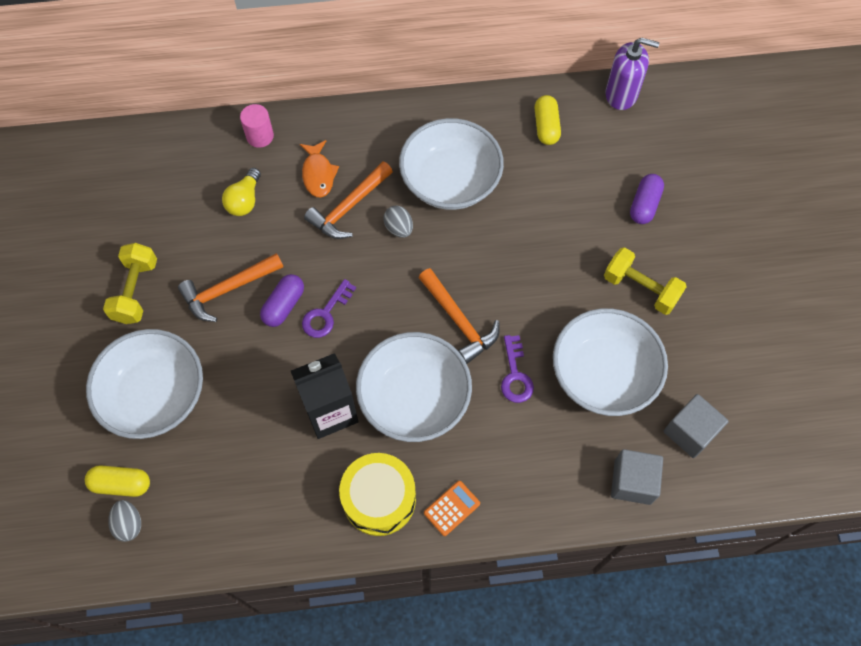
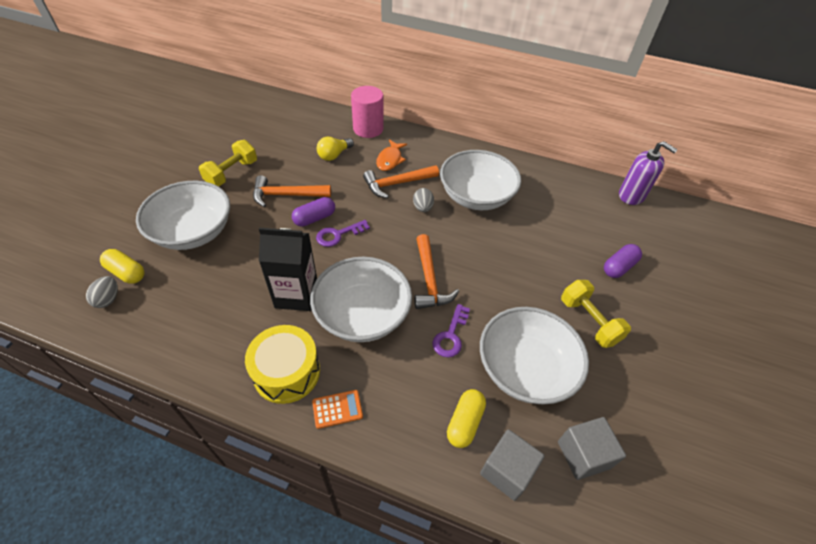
camera: 25 degrees right, 15 degrees down
pink cylinder [240,104,274,148] -> pink cylinder [351,86,384,138], size x1.58
yellow capsule [535,95,561,145] -> yellow capsule moved to [447,389,486,448]

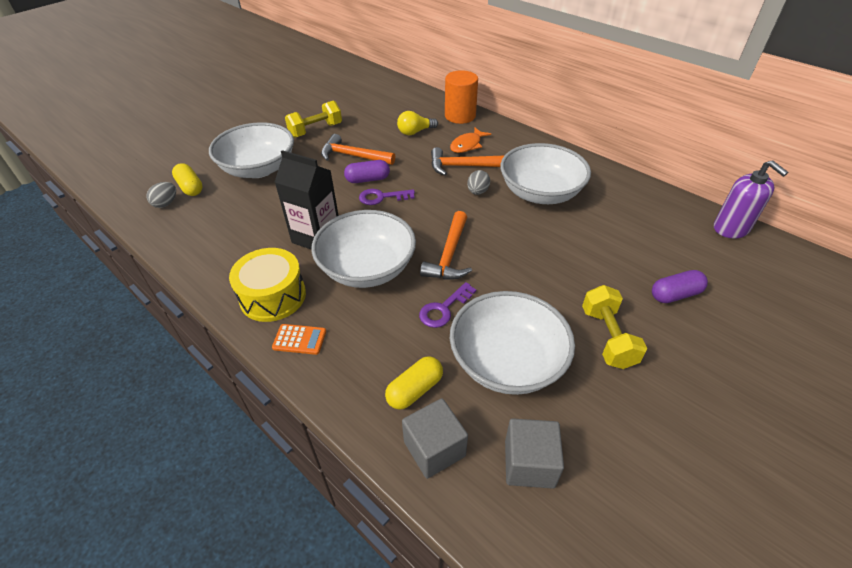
camera: 25 degrees right, 5 degrees down
pink cylinder [351,86,384,138] -> orange cylinder [445,70,478,124]

